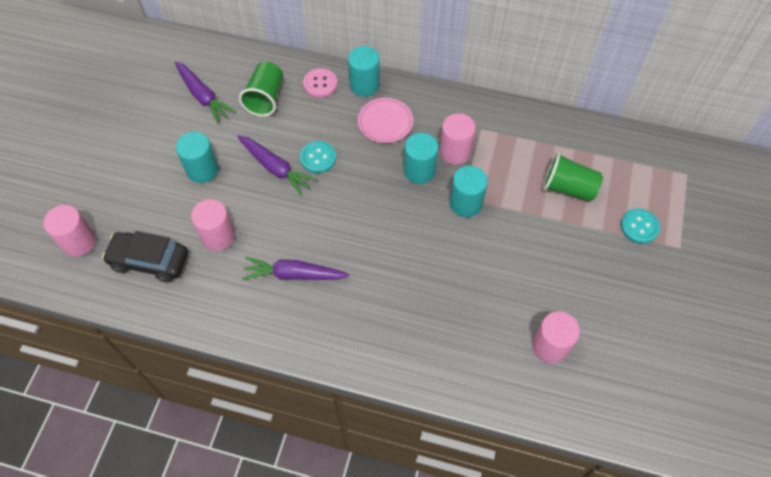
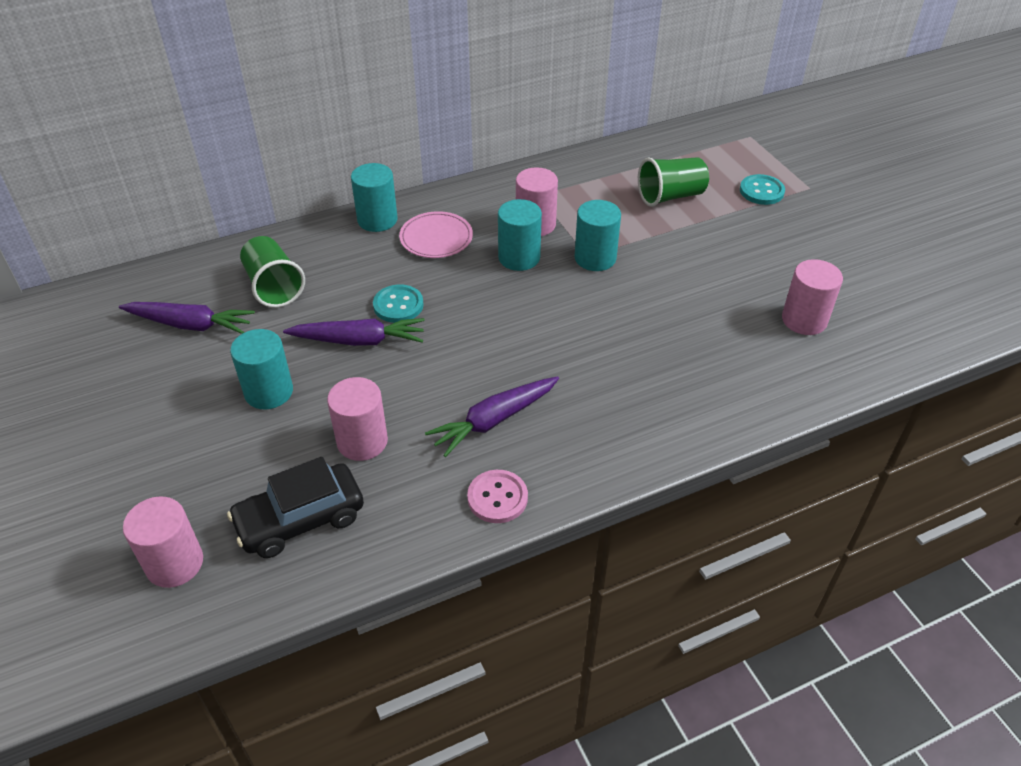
camera: 40 degrees left, 15 degrees down
pink button [303,68,337,98] -> pink button moved to [467,470,528,523]

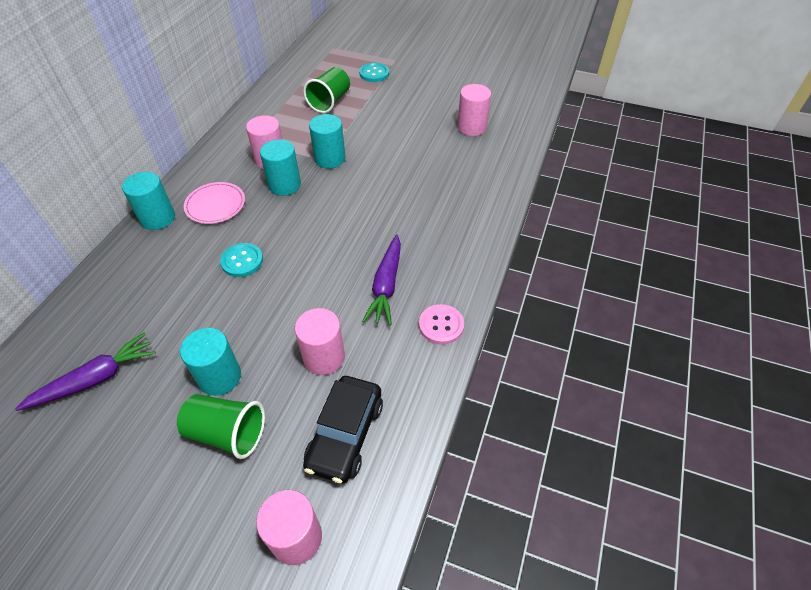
camera: 45 degrees left, 5 degrees up
green cup [240,236,305,308] -> green cup moved to [177,394,265,459]
purple carrot [283,318,425,346] -> none

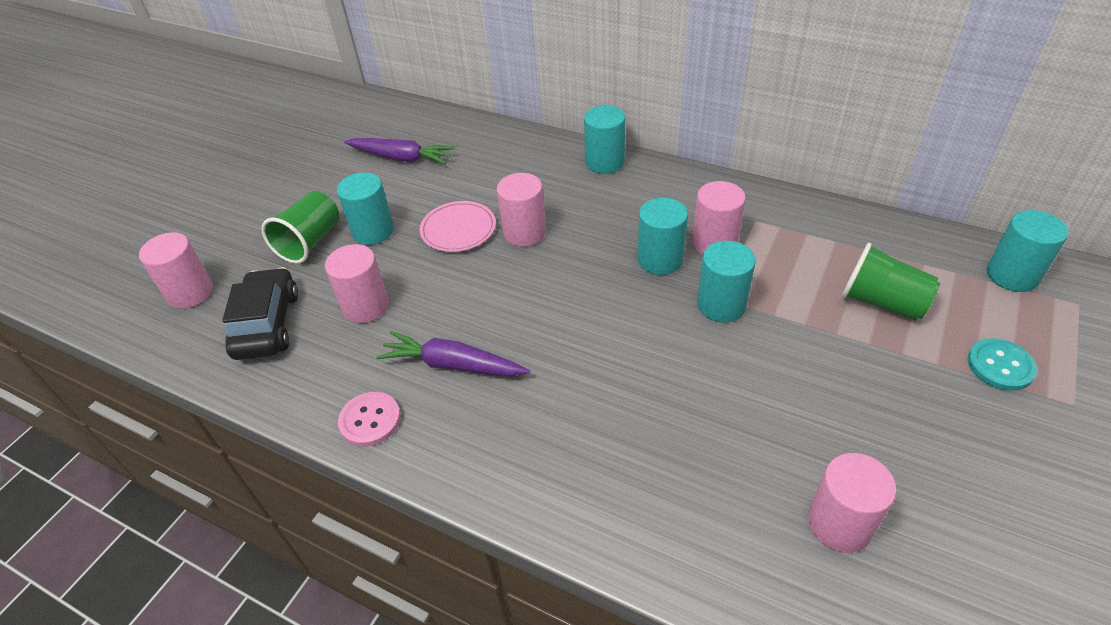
camera: 100 degrees right, 5 degrees down
purple carrot [15,332,156,411] -> purple carrot turned 45 degrees counterclockwise [344,138,455,164]
pink plate [184,182,245,224] -> pink plate moved to [419,201,496,252]
turquoise button [220,243,263,277] -> pink cylinder [497,173,546,246]
black car [303,376,383,483] -> black car turned 60 degrees clockwise [222,267,298,360]
none -> turquoise cylinder [987,210,1069,292]

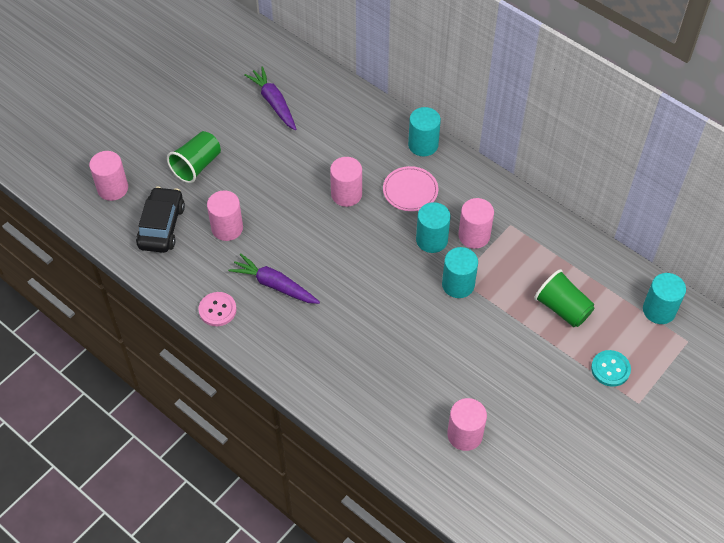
camera: 10 degrees right, 10 degrees up
turquoise cylinder [337,173,394,245] -> none
purple carrot [344,138,455,164] -> purple carrot turned 150 degrees counterclockwise [244,66,296,130]
pink plate [419,201,496,252] -> pink plate moved to [383,166,438,211]

